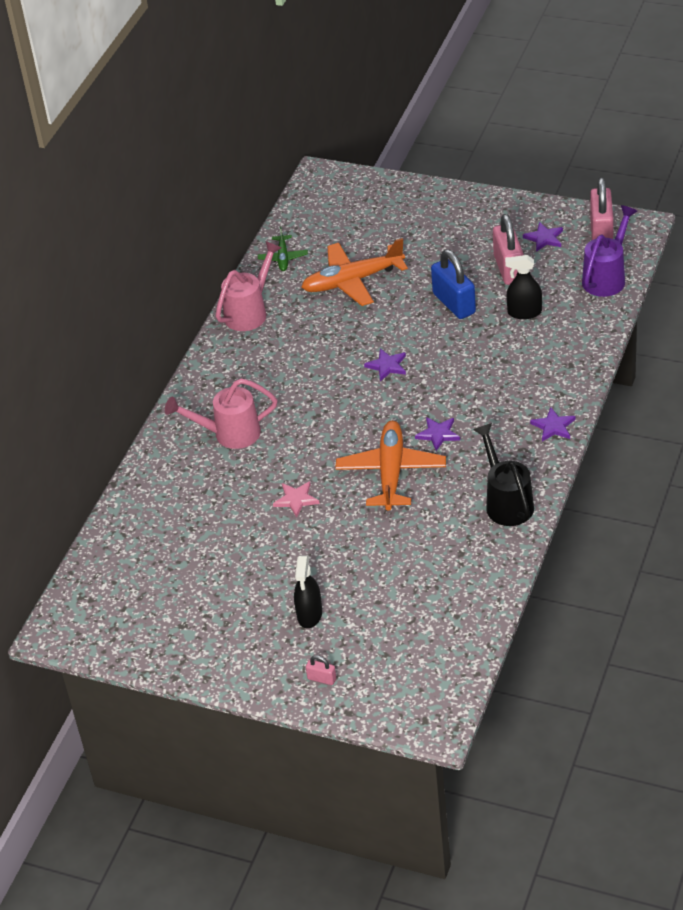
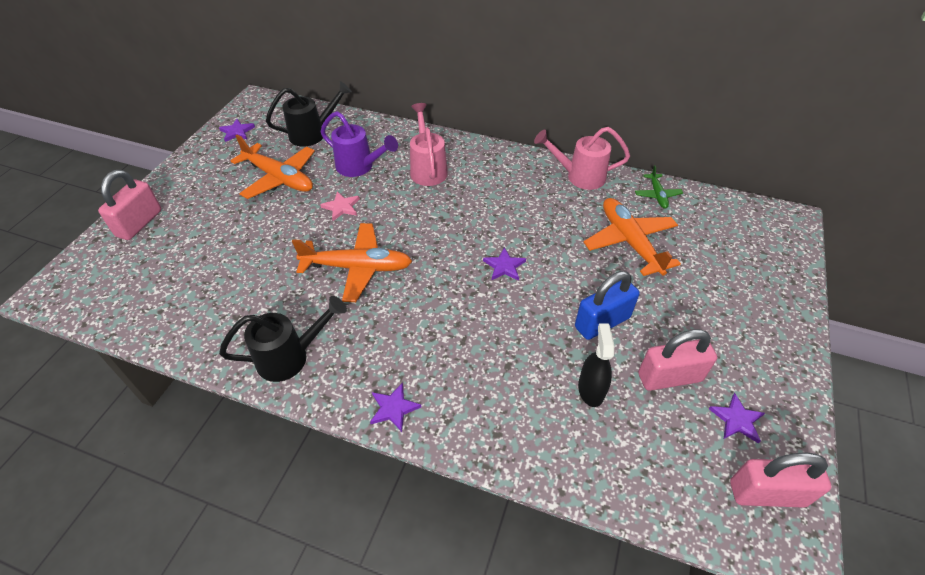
camera: 85 degrees right, 5 degrees up
pink watering can [216,241,281,331] -> pink watering can turned 150 degrees clockwise [534,127,630,190]
green plane [258,227,308,271] -> green plane turned 90 degrees counterclockwise [635,165,683,209]
black spray bottle [294,555,322,628] -> none
pink padlock [306,655,336,685] -> pink padlock [98,170,162,240], size x2.19
purple star [415,417,460,451] -> purple star moved to [219,119,255,142]
purple watering can [582,205,638,297] -> purple watering can moved to [321,111,398,177]
none -> orange plane [230,135,315,199]
none -> black watering can [266,81,352,147]

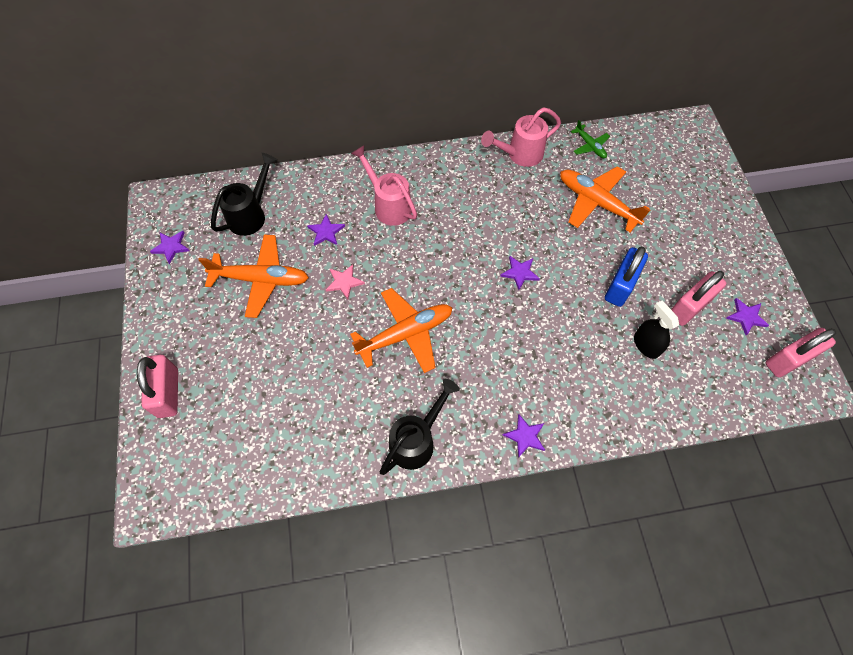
camera: 30 degrees left, 15 degrees up
purple watering can [321,111,398,177] -> purple star [307,214,345,246]

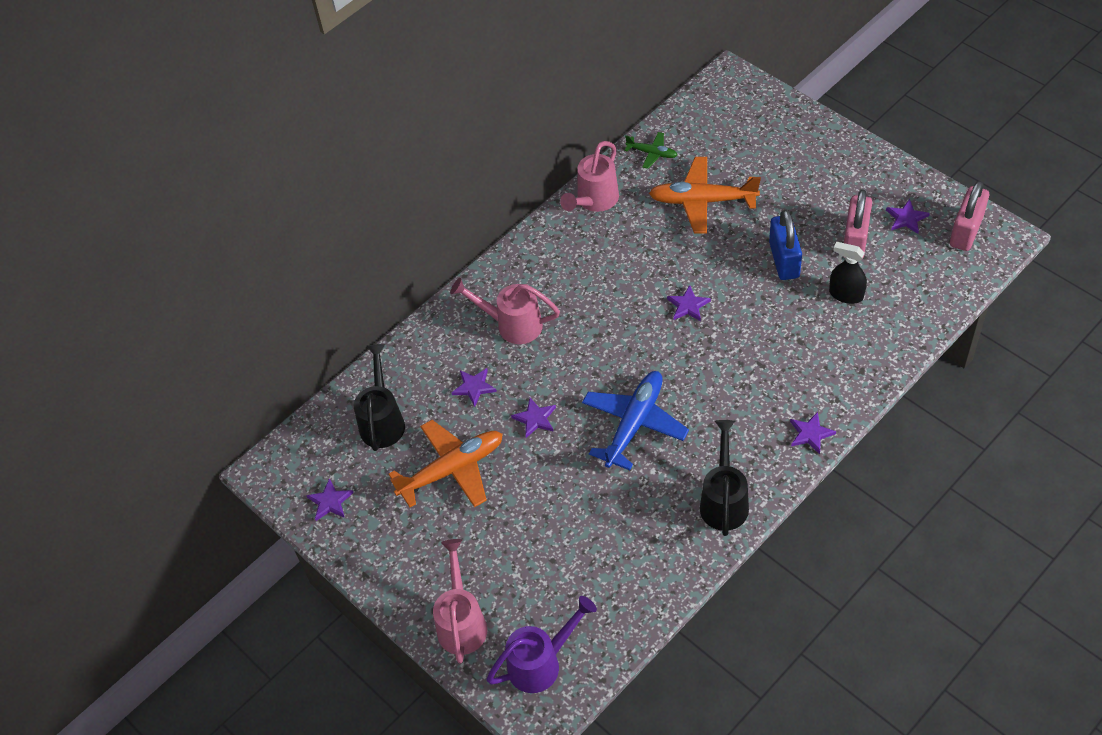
camera: 30 degrees left, 10 degrees down
pink padlock [137,355,178,418] -> pink watering can [433,539,488,664]
pink star [326,264,365,299] -> purple star [511,398,556,438]
orange plane [350,288,452,373] -> blue plane [582,371,689,470]
none -> purple watering can [486,596,597,693]

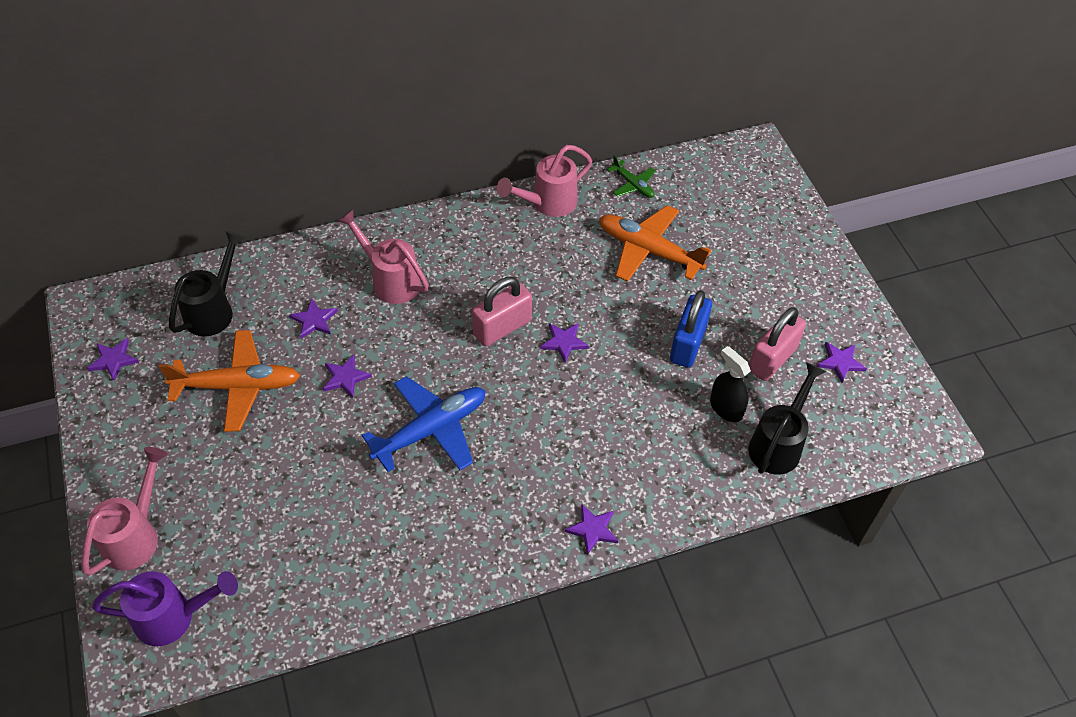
camera: 20 degrees right, 0 degrees up
black watering can [700,420,749,536] -> black watering can moved to [748,362,826,475]
pink padlock [950,180,989,251] -> pink padlock moved to [472,277,532,346]

